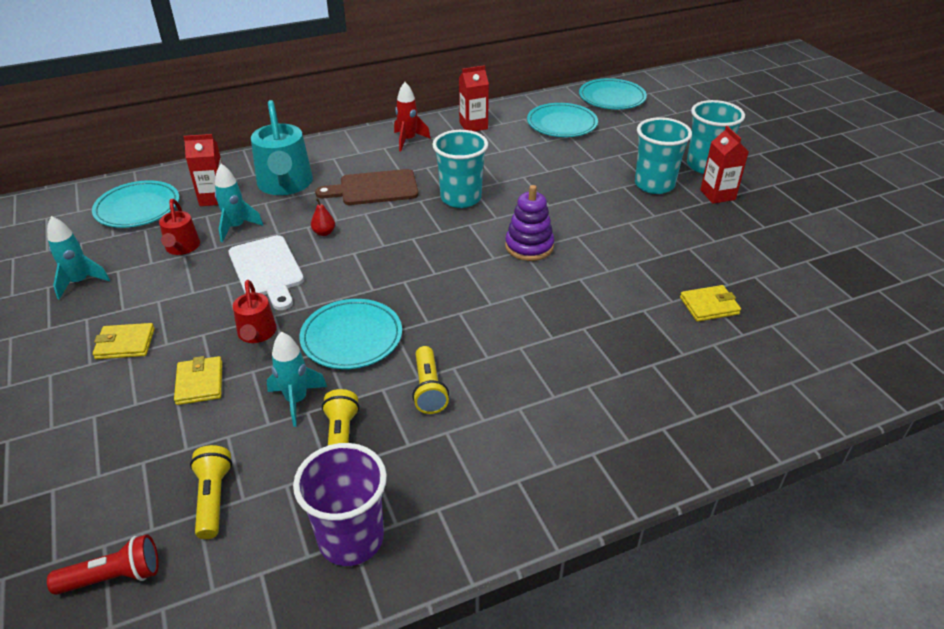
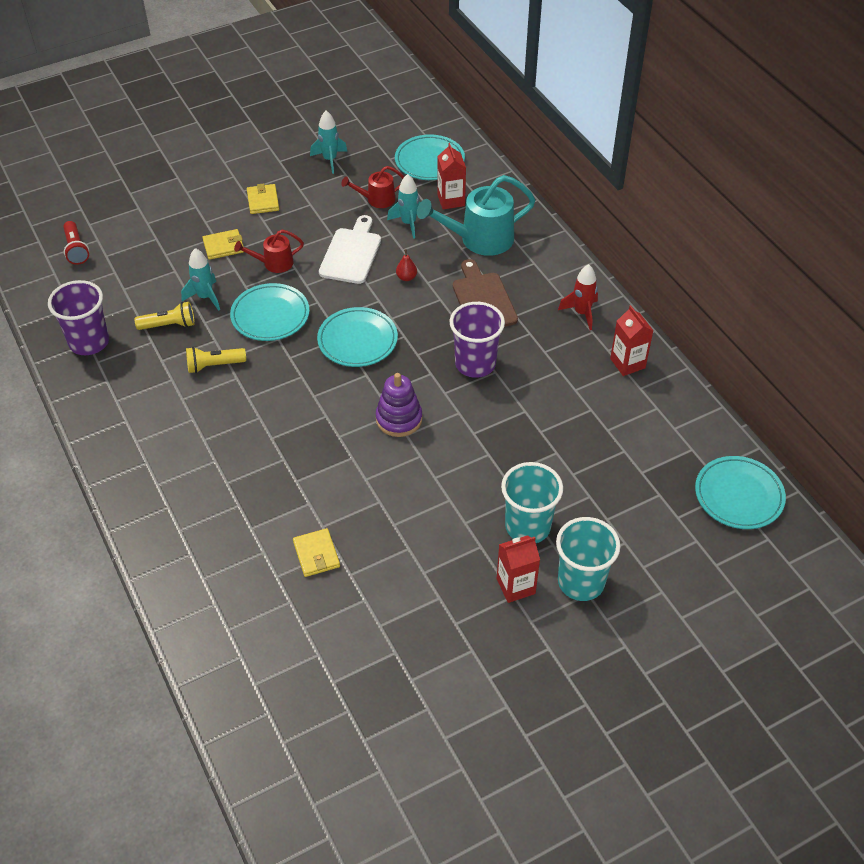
camera: 85 degrees right, 10 degrees up
yellow flashlight [190,445,232,539] -> none
white cutting board [229,235,304,310] -> white cutting board turned 135 degrees clockwise [319,215,381,284]
turquoise cup [432,130,488,208] -> purple cup [450,302,505,378]
turquoise plate [527,103,598,137] -> turquoise plate moved to [317,307,398,367]

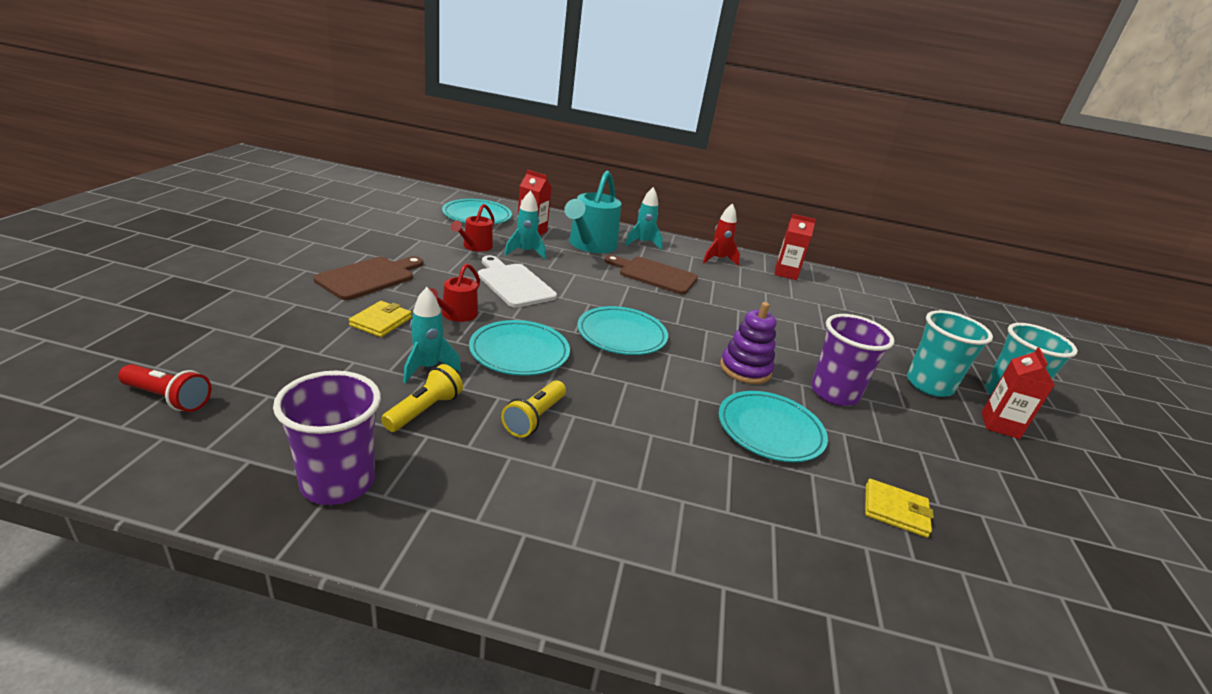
camera: 55 degrees left, 20 degrees down
yellow wallet [247,183,279,214] -> brown cutting board [314,256,423,300]
turquoise rocket [310,111,348,174] -> turquoise rocket moved to [625,187,663,250]
red pear [396,249,417,281] -> none
purple cup [450,302,505,378] -> purple cup moved to [811,314,895,406]
turquoise plate [695,456,786,529] -> turquoise plate moved to [719,391,828,462]

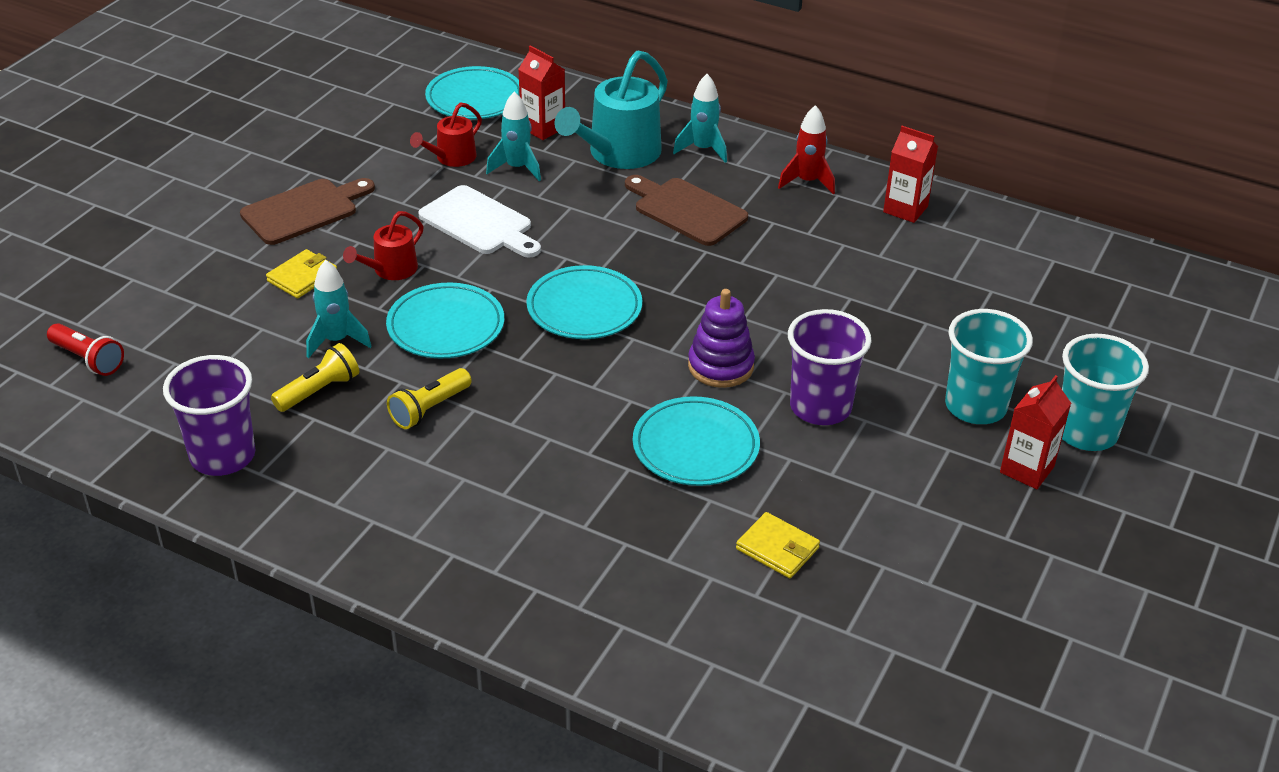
camera: 20 degrees right, 10 degrees up
white cutting board [478,255,557,308] -> white cutting board turned 150 degrees clockwise [418,185,541,258]

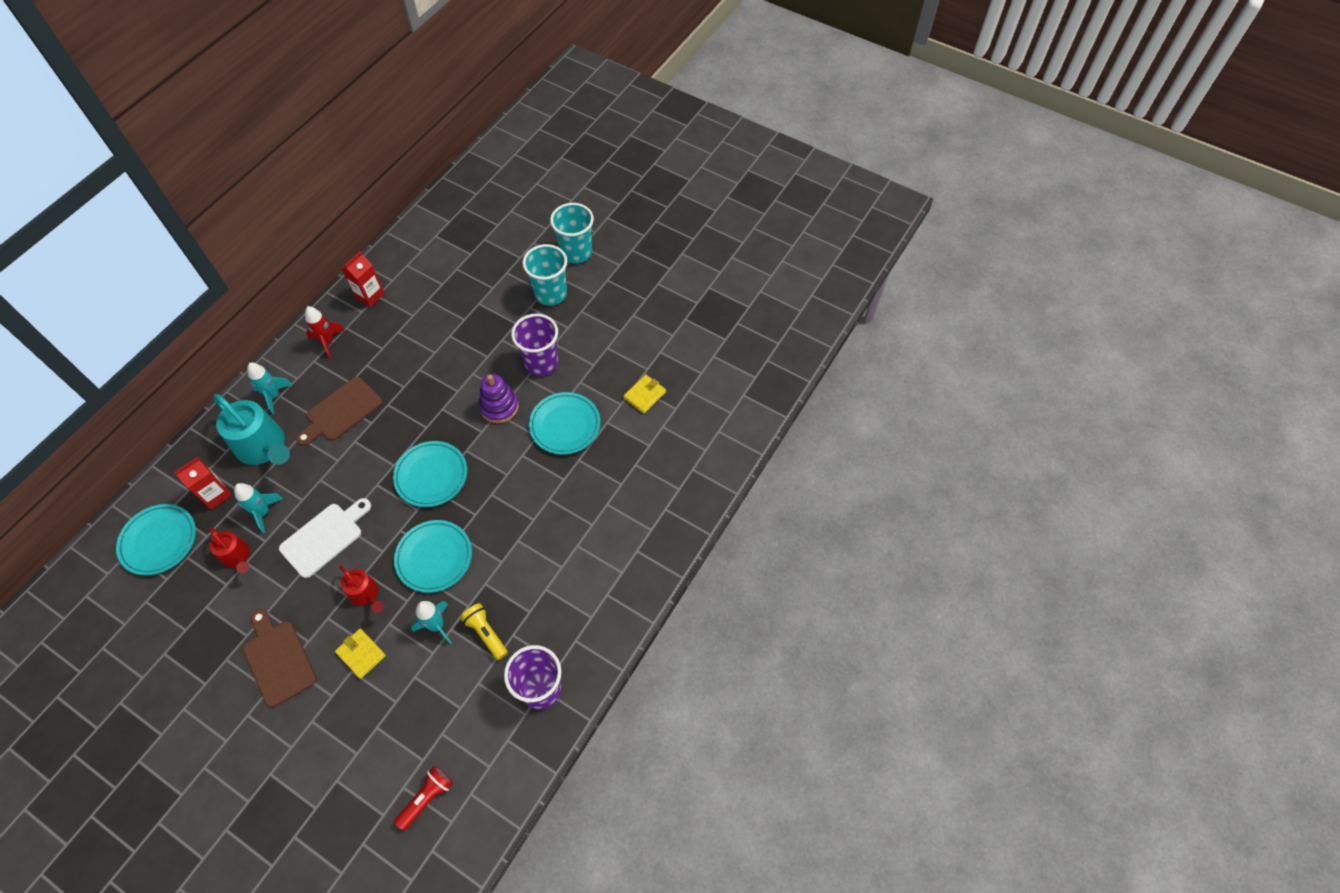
camera: 85 degrees left, 20 degrees up
yellow flashlight [387,368,472,429] -> none
red carton [1000,375,1071,489] -> none

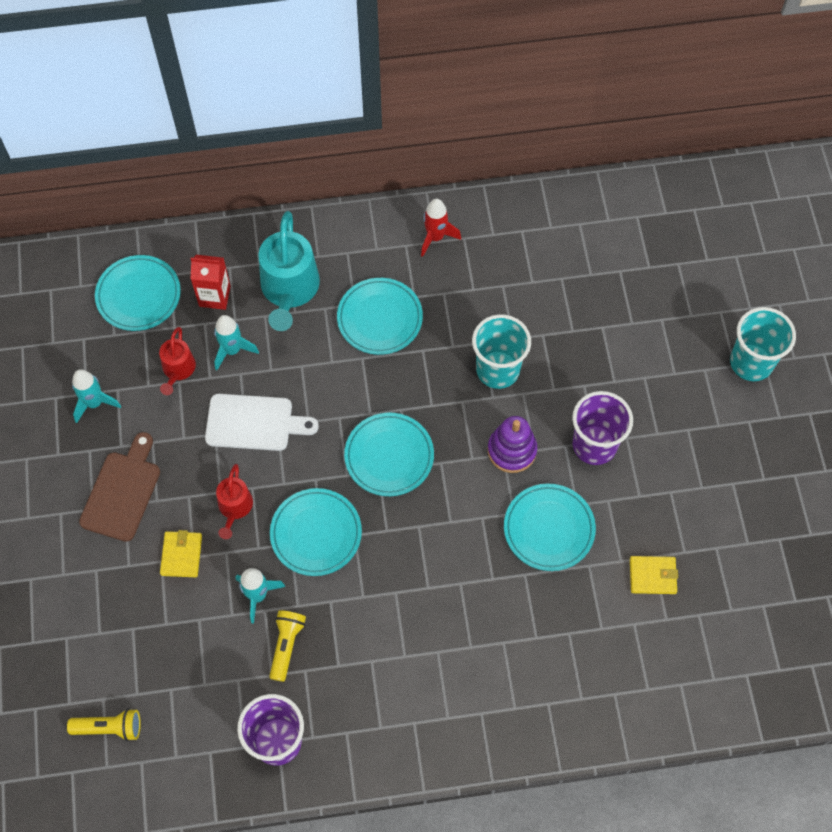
camera: 50 degrees right, 5 degrees up
turquoise rocket [247,363,293,414] -> turquoise rocket moved to [72,369,121,423]
brown cutting board [296,377,383,446] -> turquoise plate [337,278,423,355]
red carton [342,251,385,307] -> none
red flashlight [394,766,453,831] -> yellow flashlight [67,709,141,741]
turquoise cup [522,244,567,306] -> turquoise cup moved to [472,314,531,389]

